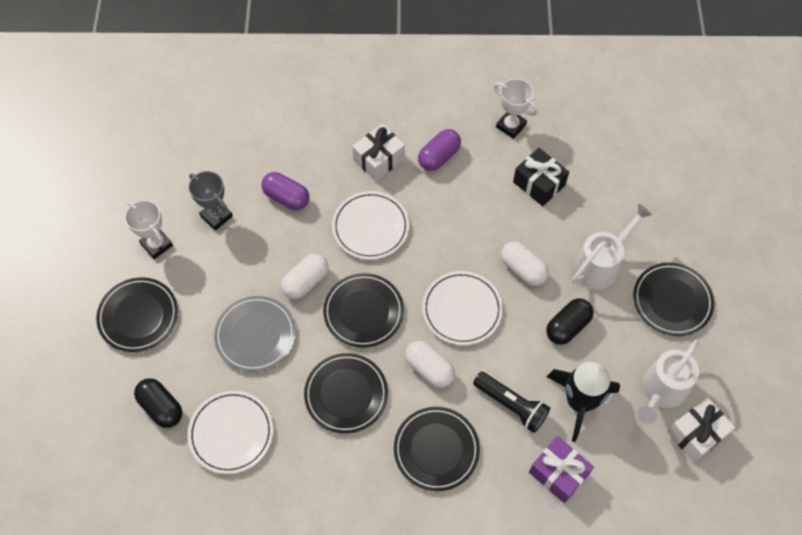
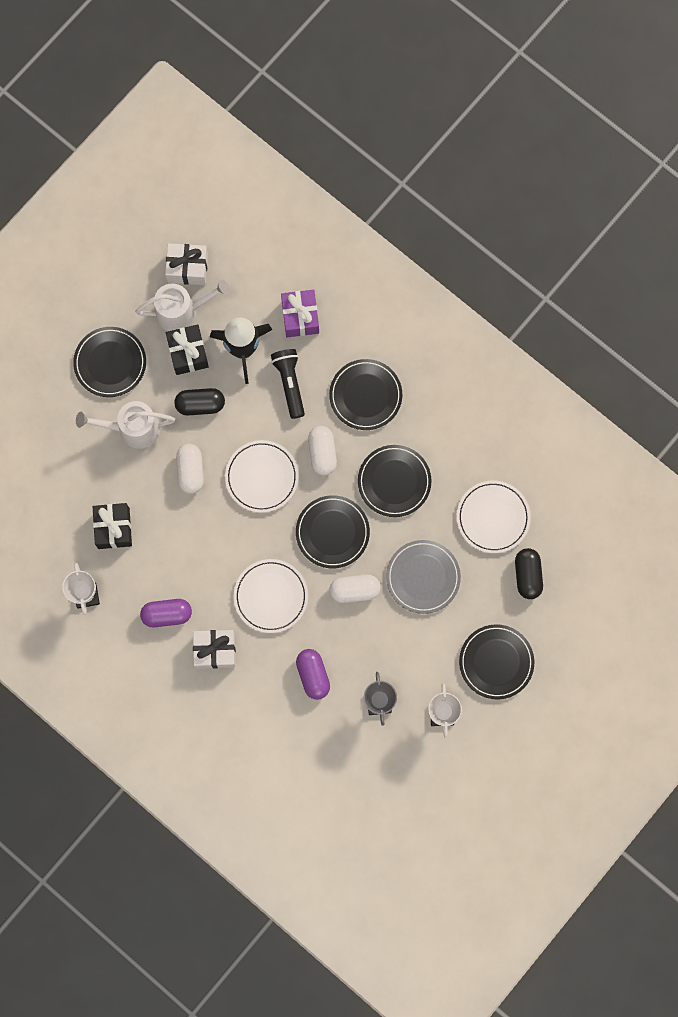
camera: 140 degrees left, 15 degrees up
none -> black gift [166,324,209,375]

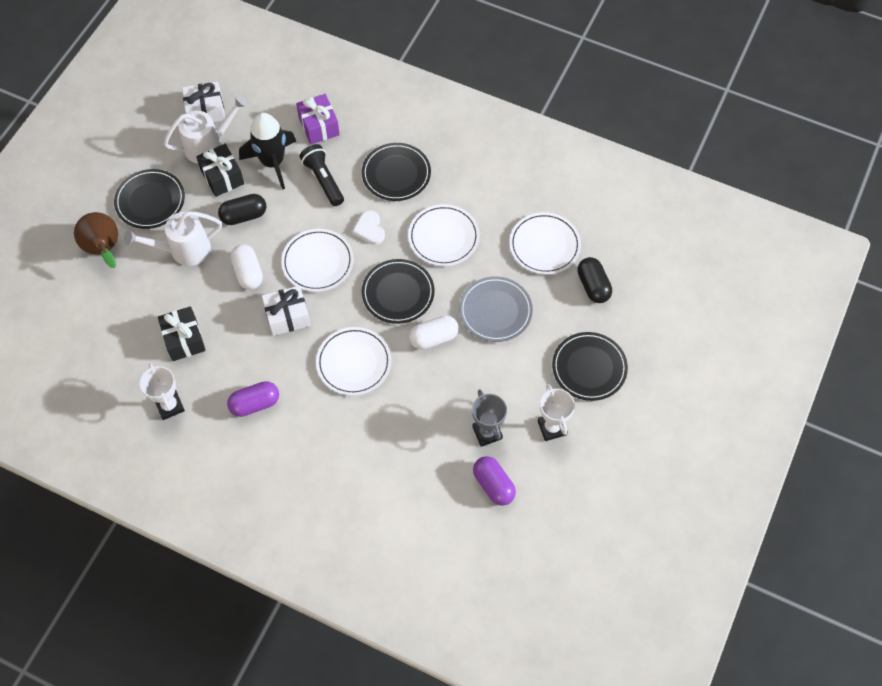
camera: 15 degrees left, 15 degrees down
white gift [193,630,236,669] -> white gift moved to [262,286,311,336]
purple capsule [296,649,330,700] -> purple capsule moved to [473,456,516,506]
white capsule [308,426,337,476] -> white heart [352,210,385,245]
black plate [358,445,432,517] -> white plate [408,204,479,266]
none -> brown pear [74,212,118,268]

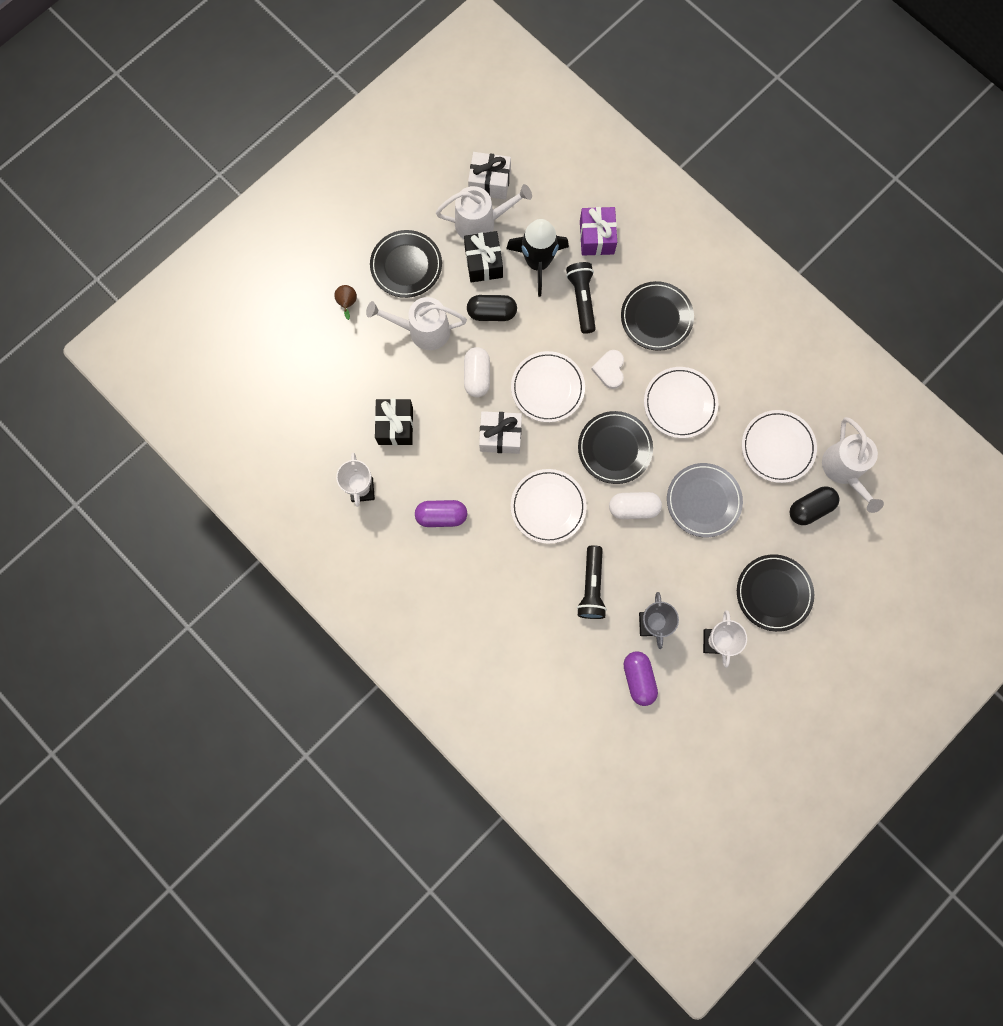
camera: 20 degrees right, 15 degrees up
brown pear [74,212,118,268] -> brown pear [334,285,357,320], size x0.51
black capsule [577,257,612,303] -> black capsule turned 60 degrees clockwise [790,486,839,525]
none -> black flashlight [577,545,607,619]
none -> white watering can [822,417,884,513]

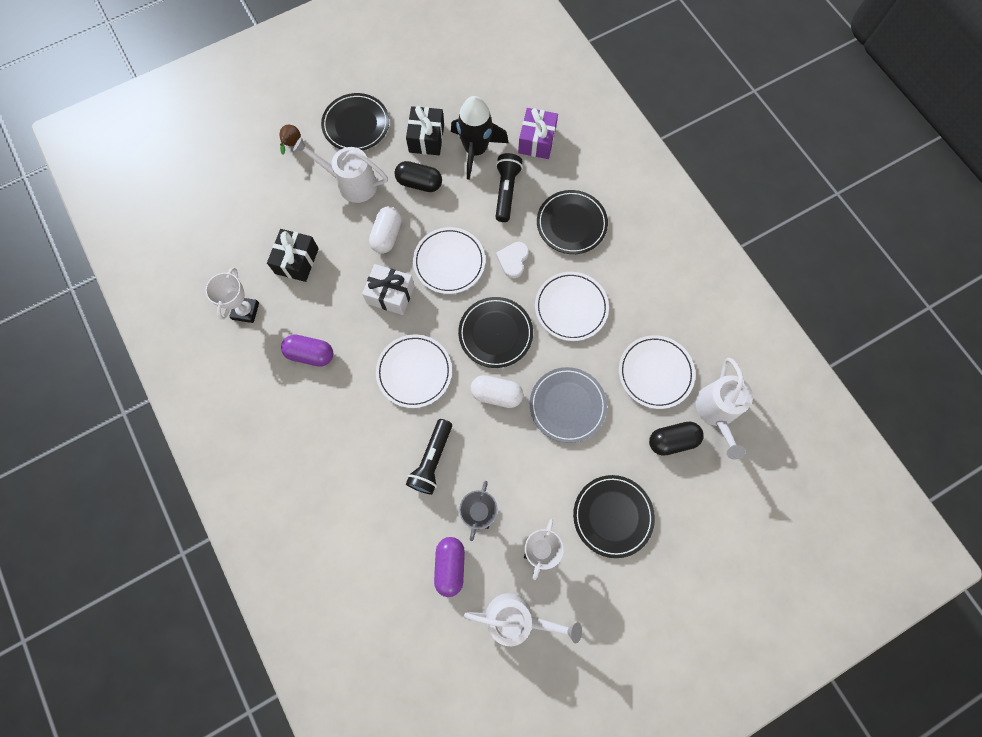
camera: 15 degrees right, 5 degrees down
white watering can [436,184,532,239] -> white watering can moved to [464,593,582,646]
white gift [468,152,511,200] -> none

